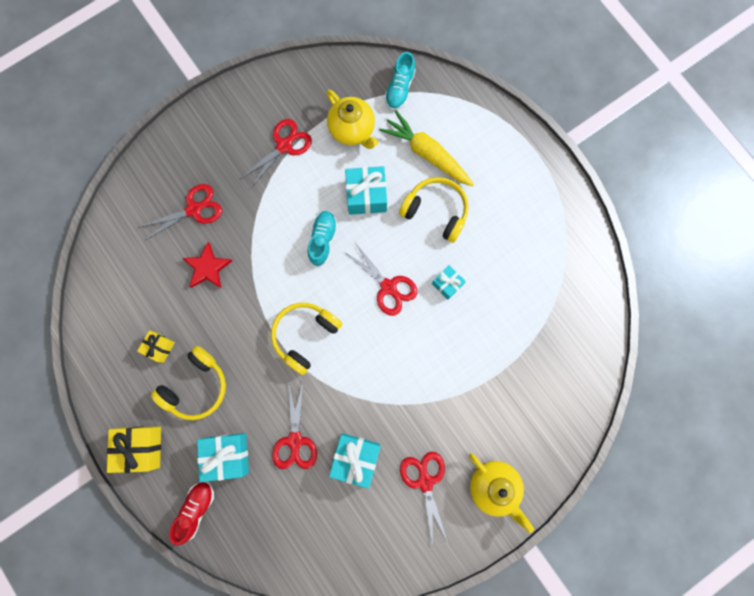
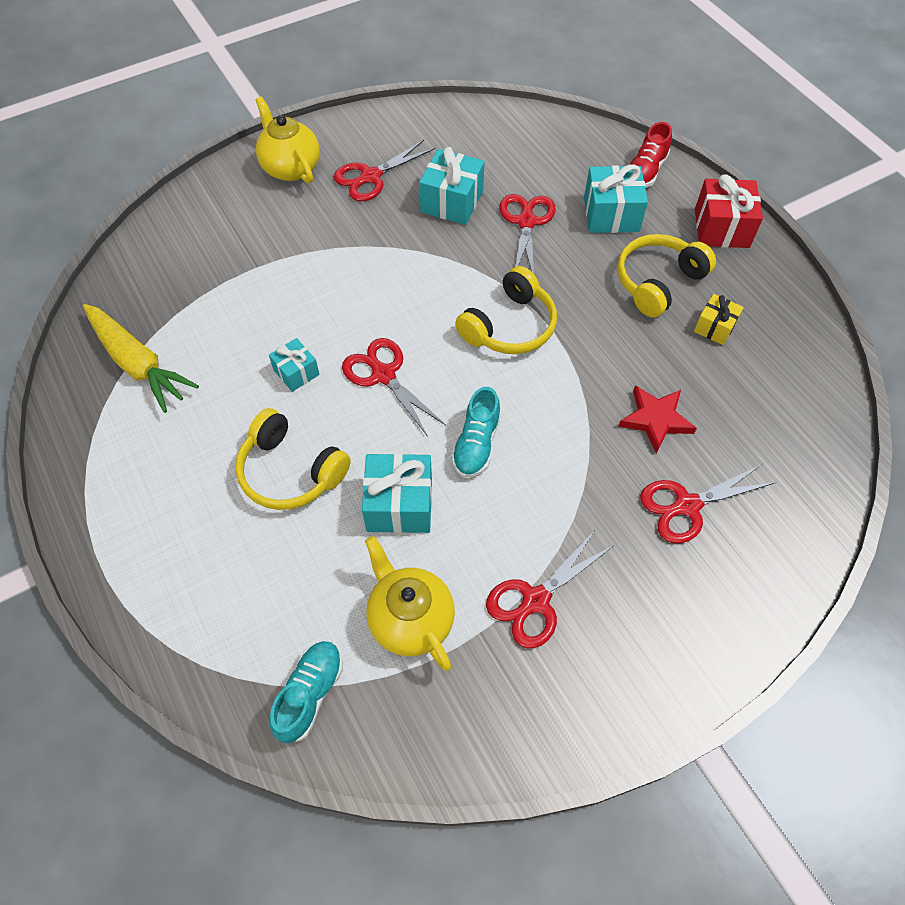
camera: 175 degrees left, 20 degrees down
yellow gift [107,427,161,473] -> red gift [695,174,763,248]
yellow carrot [379,110,474,186] -> yellow carrot moved to [83,304,199,413]
red scissors [400,452,447,547] -> red scissors turned 60 degrees clockwise [334,140,435,201]

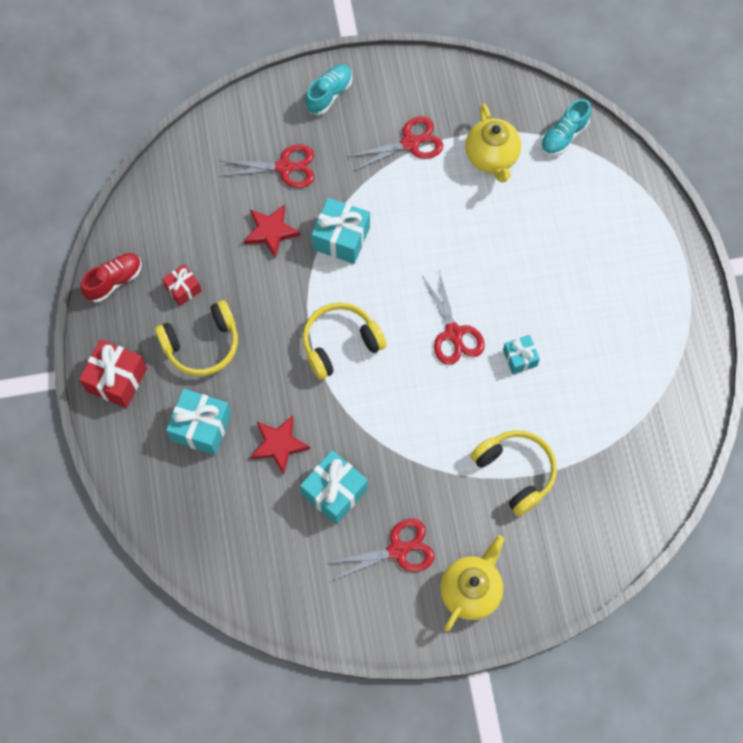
camera: 160 degrees left, 10 degrees up
yellow carrot [83,304,199,413] -> none
yellow headphones [235,408,351,510] -> yellow headphones moved to [471,430,557,516]
yellow teapot [256,97,320,184] -> yellow teapot turned 135 degrees counterclockwise [440,535,505,631]
turquoise gift [362,453,432,533] -> turquoise gift moved to [312,198,370,264]
turquoise shoe [451,387,501,478] -> turquoise shoe moved to [306,64,352,115]
red scissors [499,194,556,274] -> red star [250,416,310,474]
red shoe [630,122,672,188] -> red shoe moved to [81,253,142,303]
yellow gift [694,294,744,345] -> red gift [162,264,202,306]

